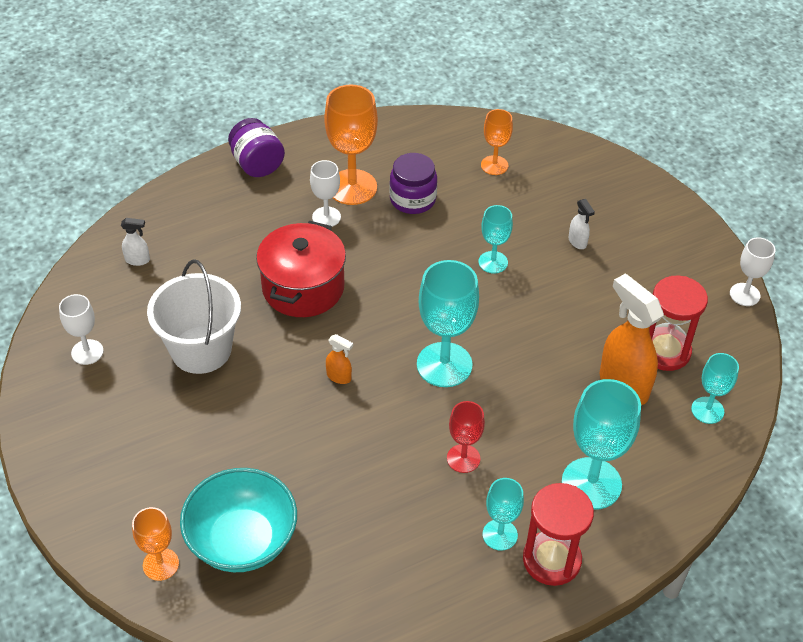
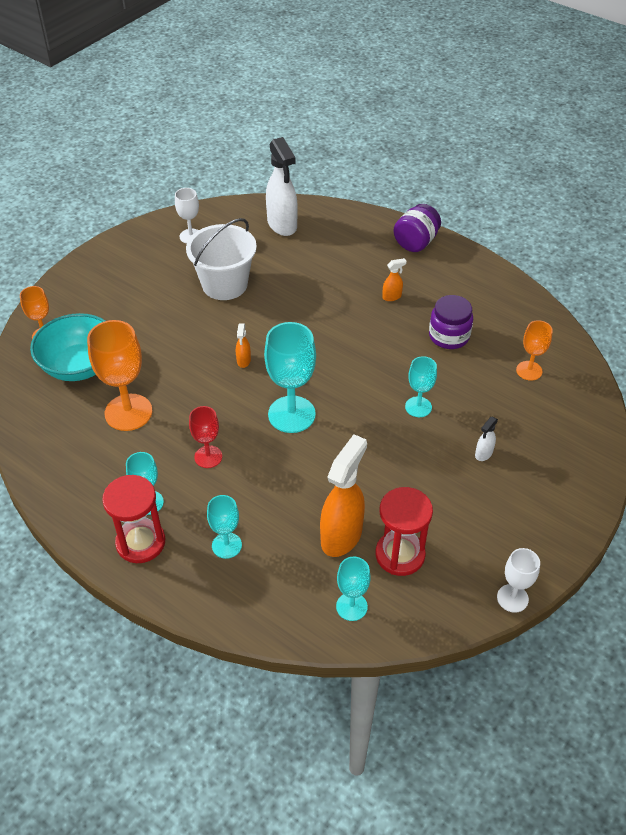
camera: 65 degrees right, 0 degrees up
white spray bottle [121,218,150,266] -> white spray bottle [266,137,298,236], size x2.24
red pot [256,221,346,317] -> none
white goblet [310,160,341,227] -> orange spray bottle [382,258,407,301]
orange goblet [324,85,378,205] -> orange goblet moved to [87,320,152,431]
turquoise goblet [562,379,641,510] -> turquoise goblet [207,495,242,559], size x0.57

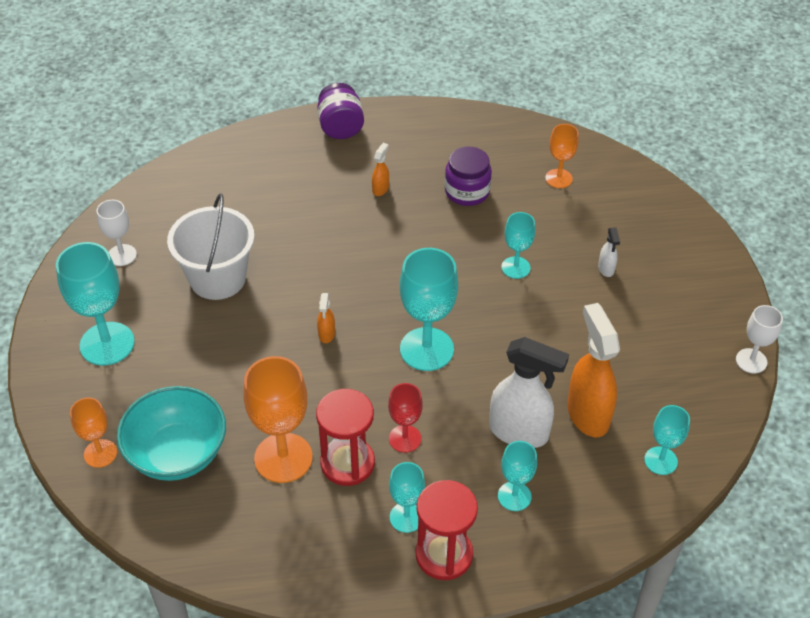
camera: 45 degrees left, 0 degrees up
orange spray bottle [236,323,251,368] -> orange spray bottle turned 45 degrees clockwise [317,293,335,343]
white spray bottle [266,137,298,236] -> white spray bottle moved to [489,337,569,448]
red hourglass [375,487,433,576] -> red hourglass moved to [316,389,375,486]
none -> turquoise goblet [56,242,135,366]

